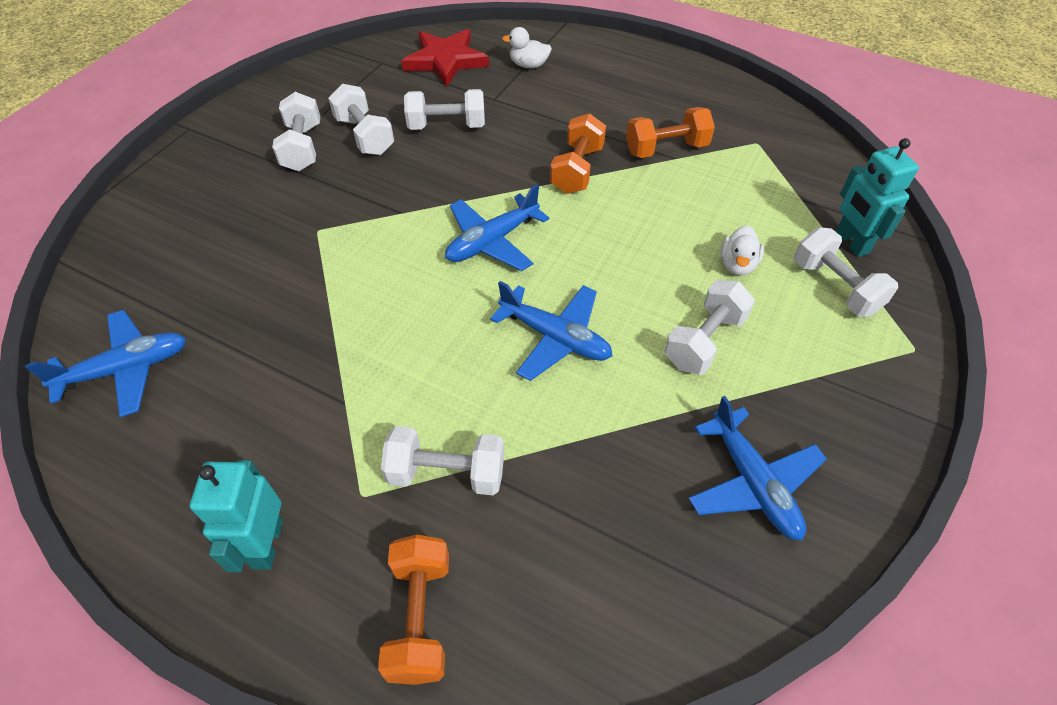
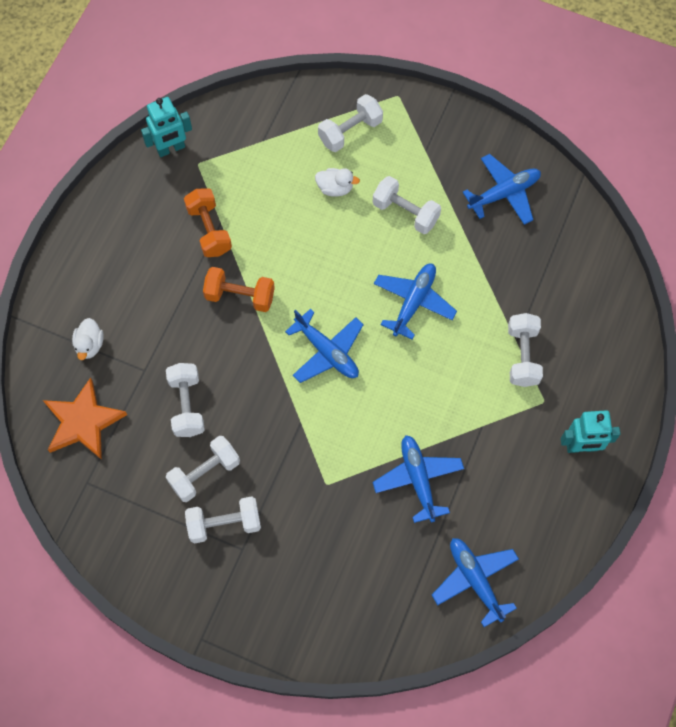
camera: 95 degrees left, 15 degrees up
orange dumbbell [378,534,449,685] -> none
red star [401,29,489,87] -> orange star [43,378,127,460]
turquoise robot [836,138,919,257] -> turquoise robot moved to [141,97,192,157]
none -> blue plane [372,435,464,523]

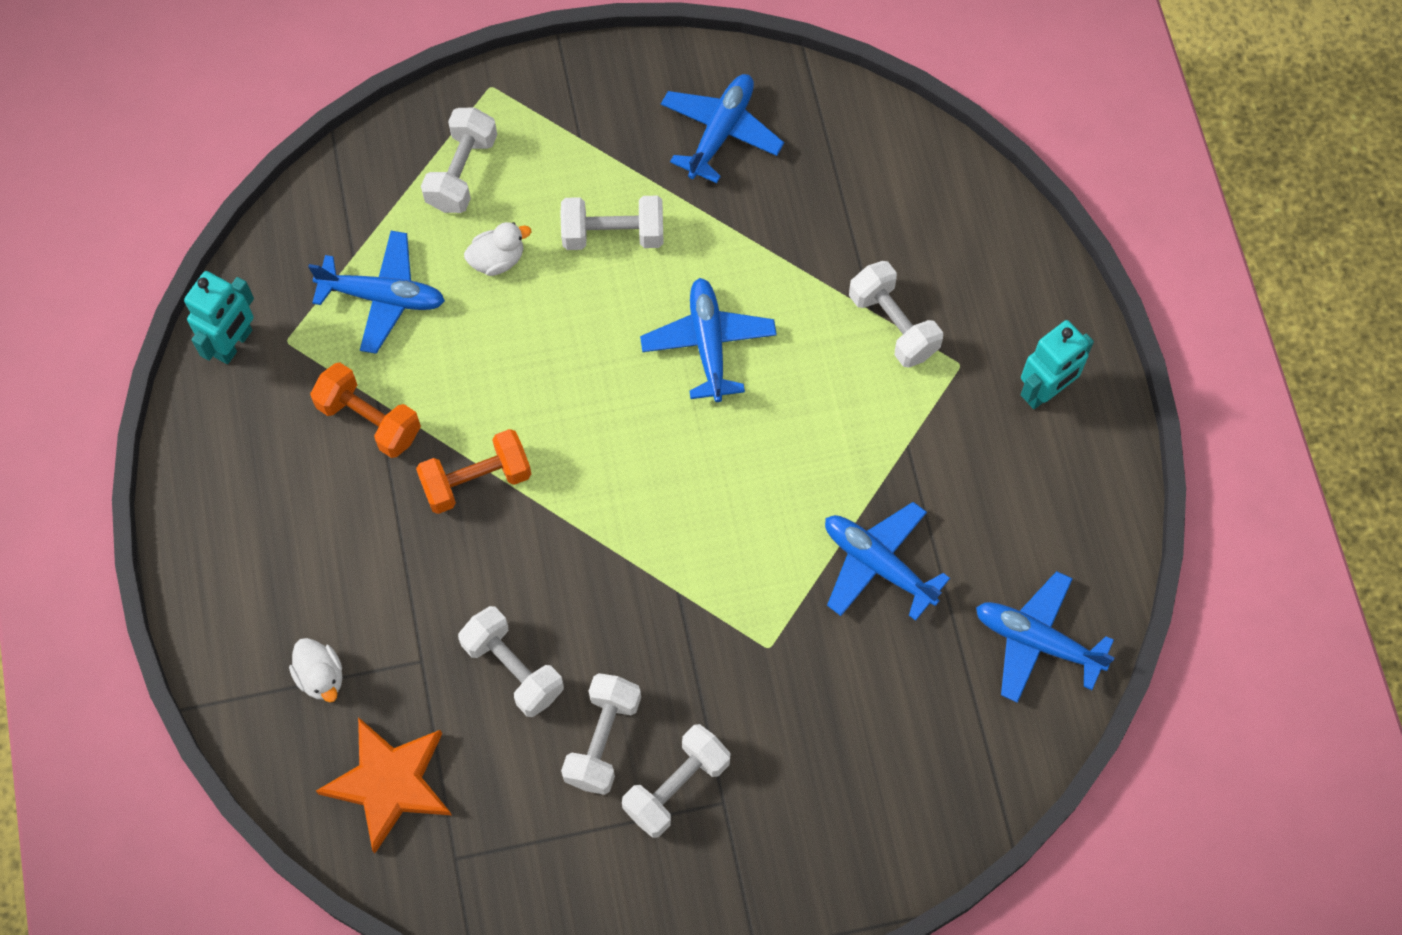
camera: 35 degrees left, 0 degrees up
blue plane [285,308,364,383] -> blue plane moved to [308,231,445,354]

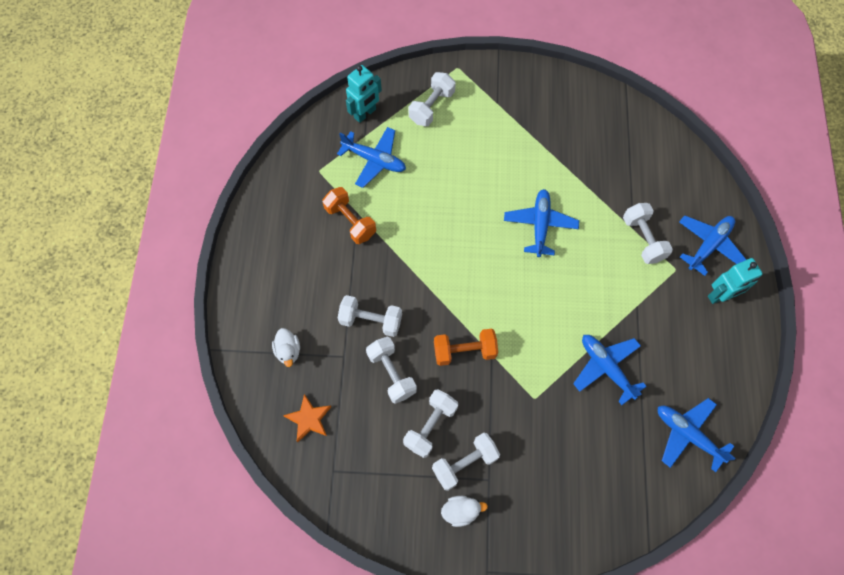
camera: 15 degrees right, 0 degrees up
turquoise robot [184,271,254,364] -> turquoise robot moved to [346,65,382,123]
orange star [316,717,452,853] -> orange star [283,394,331,443], size x0.63
orange dumbbell [416,429,531,514] -> orange dumbbell moved to [434,329,498,366]
white duck [464,222,531,276] -> white duck moved to [441,496,488,527]
white dumbbell [560,196,664,250] -> white dumbbell moved to [338,295,402,337]
blue plane [661,74,784,183] -> blue plane moved to [679,215,746,276]

